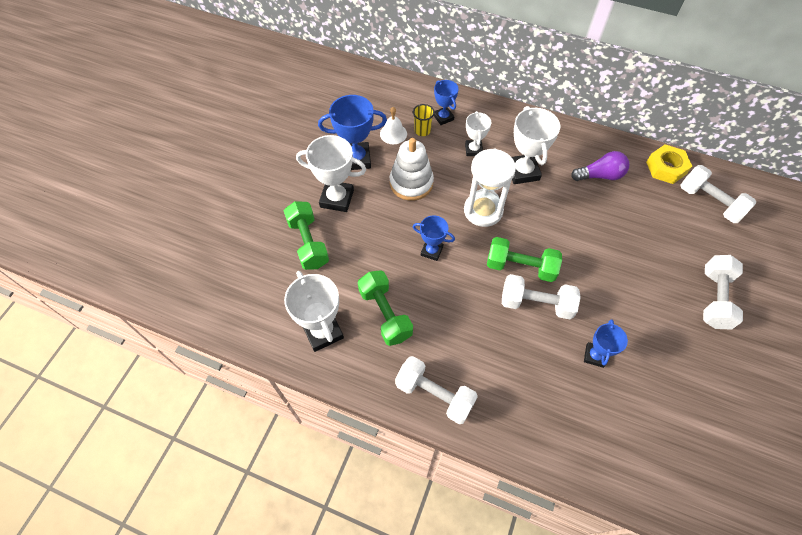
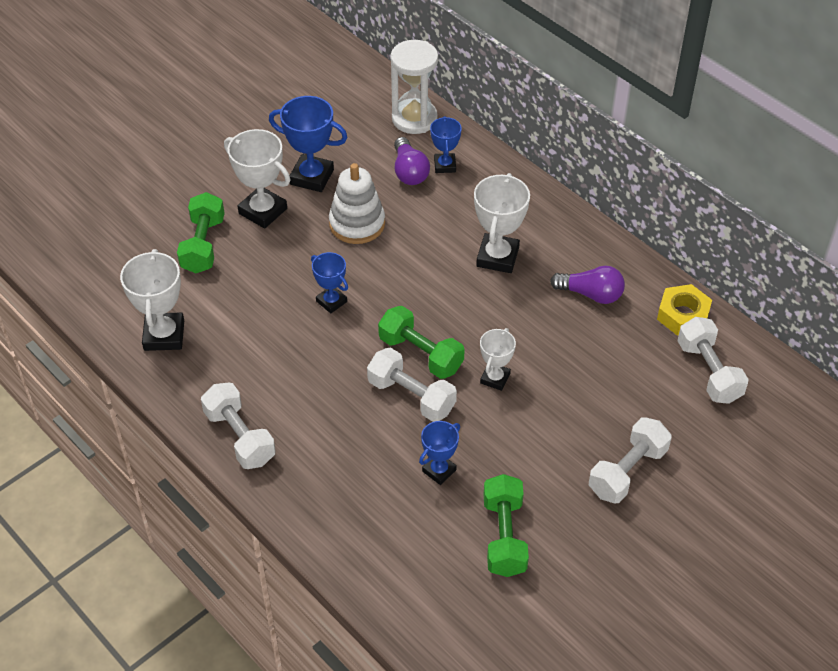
camera: 25 degrees right, 10 degrees down
green dumbbell [358,270,413,346] -> green dumbbell moved to [483,474,529,577]
white bell [380,107,407,144] -> none
yellow cup [413,104,434,136] -> purple light bulb [394,137,430,185]
white hourglass [464,149,516,227] -> white hourglass moved to [391,40,438,134]
white trophy [465,111,491,156] -> white trophy moved to [480,328,516,391]

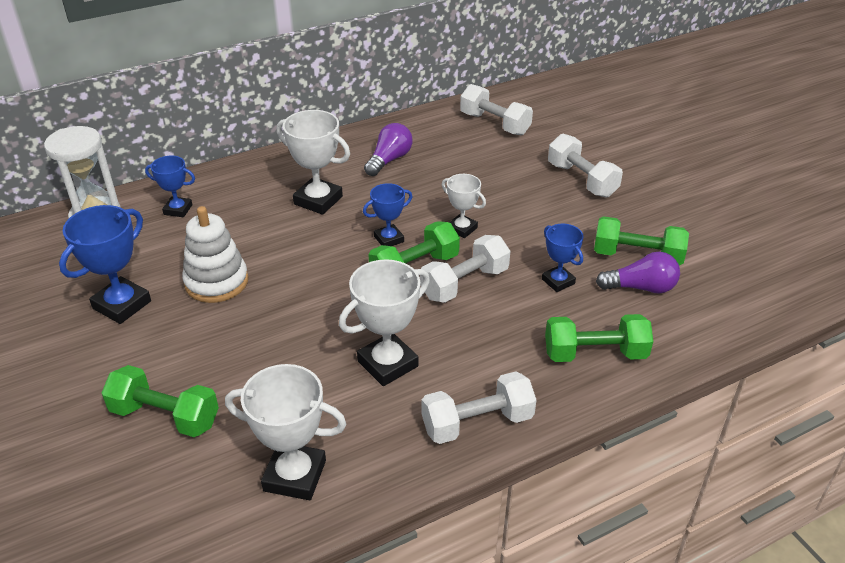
camera: 75 degrees left, 10 degrees down
white trophy [224,129,290,229] -> white trophy moved to [339,259,430,386]
blue trophy [311,252,348,313] -> blue trophy moved to [363,183,412,246]
purple light bulb [394,137,430,185] -> purple light bulb moved to [596,252,680,294]
yellow nut [657,284,712,336] -> none
white dumbbell [678,317,749,404] -> white dumbbell turned 45 degrees clockwise [460,84,533,135]
none -> green dumbbell [545,314,653,362]

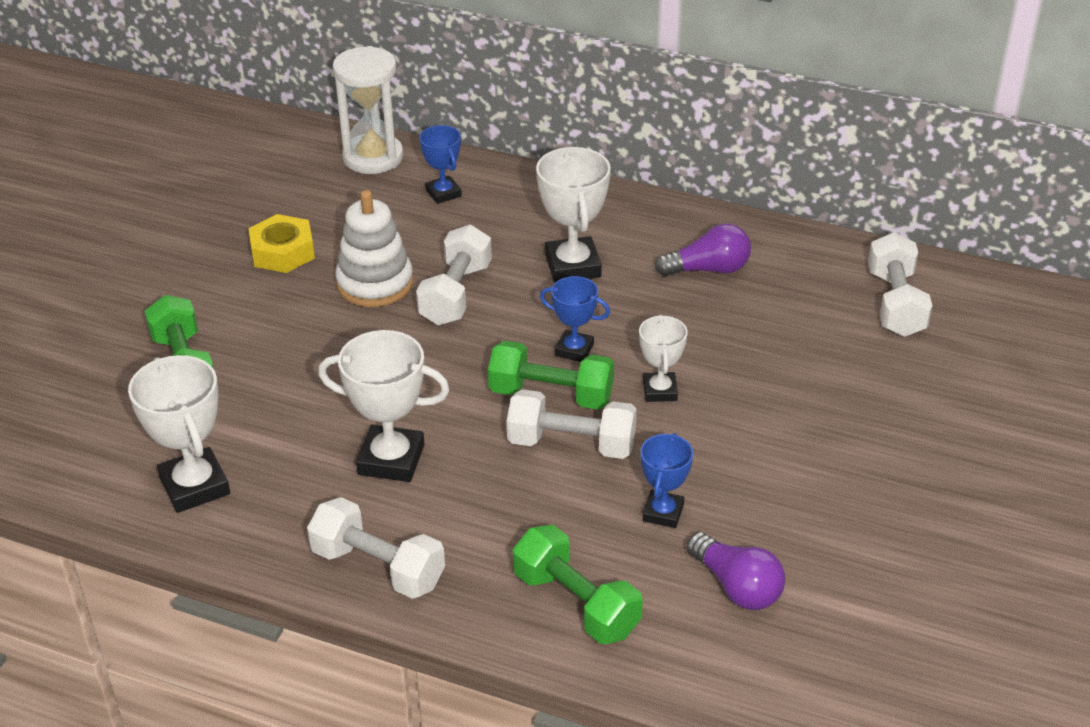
camera: 50 degrees right, 0 degrees up
blue trophy [59,205,151,324] -> yellow nut [248,214,315,273]
white dumbbell [548,134,623,197] -> white dumbbell moved to [416,225,492,325]
green dumbbell [594,216,689,265] -> none

